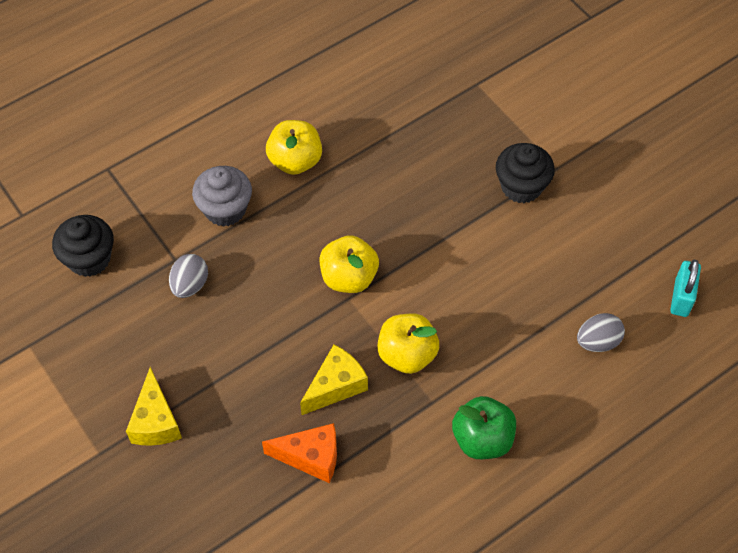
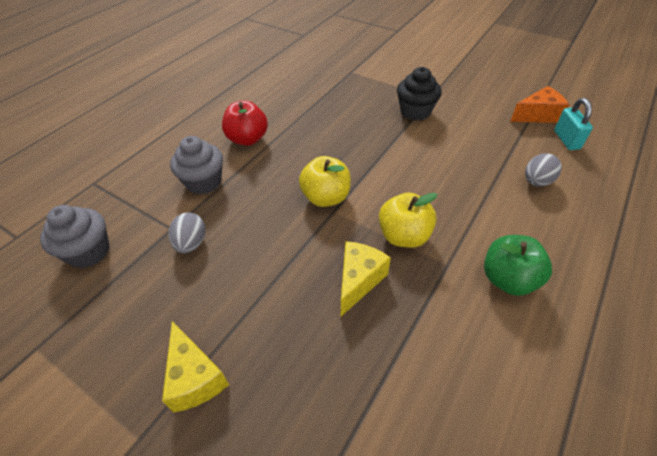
camera: 20 degrees left, 10 degrees down
black cupcake [52,215,114,277] -> grey cupcake [40,205,110,268]
orange cheese [262,423,337,483] -> orange cheese moved to [510,86,569,123]
yellow apple [266,120,322,175] -> red apple [222,100,268,146]

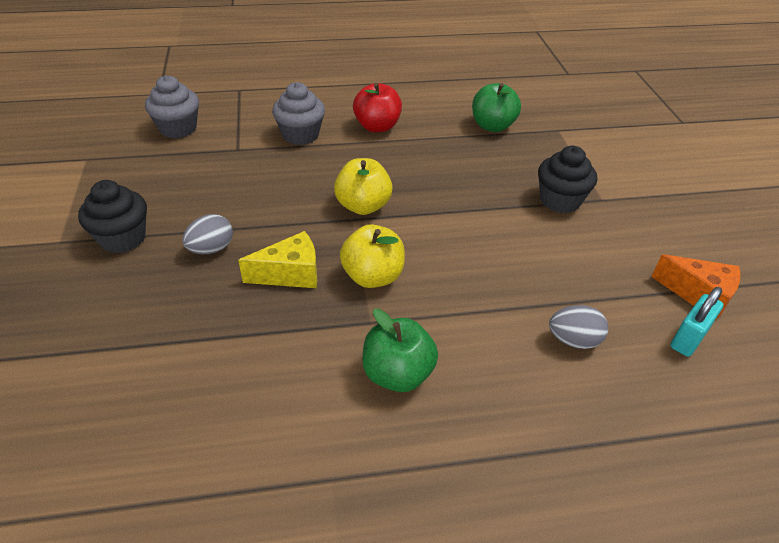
camera: 45 degrees right, 5 degrees down
yellow cheese [162,321,229,412] -> black cupcake [78,180,147,253]
grey egg [169,212,206,253] -> grey egg moved to [182,214,233,254]
none -> green apple [472,83,521,132]

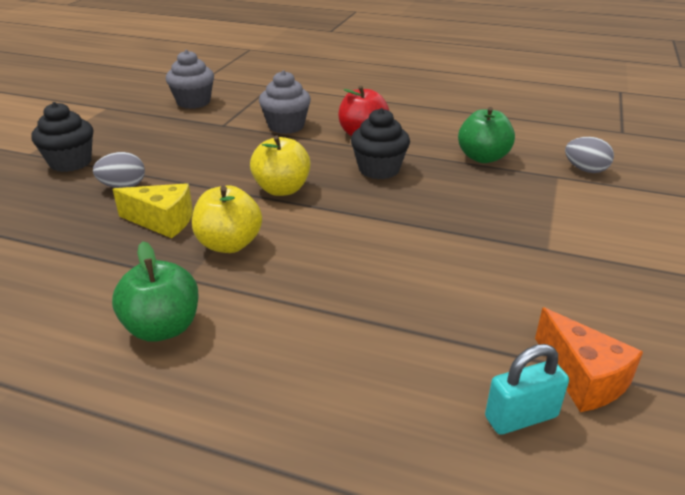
camera: 30 degrees right, 10 degrees down
black cupcake [538,146,597,213] -> black cupcake moved to [351,108,410,179]
grey egg [549,305,608,349] -> grey egg moved to [565,137,614,173]

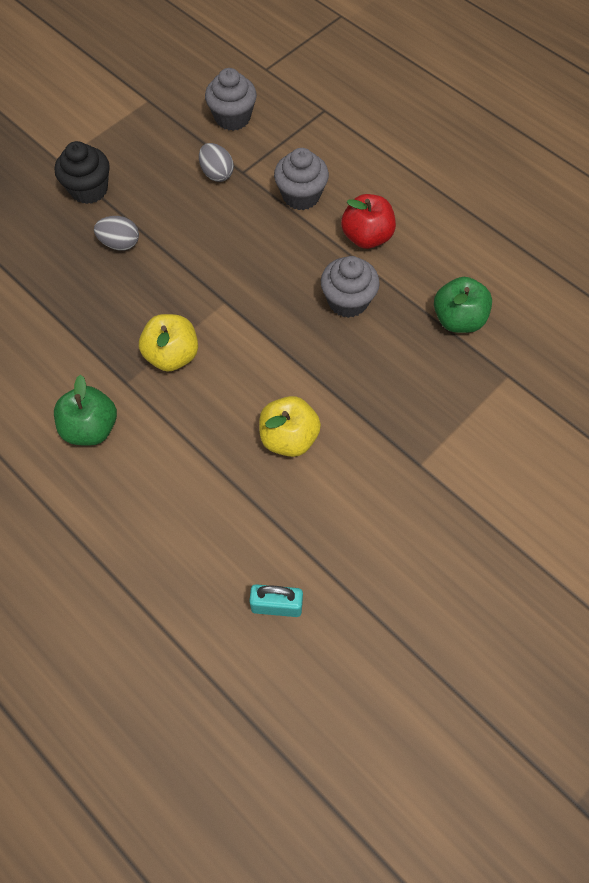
camera: 25 degrees right, 30 degrees up
yellow cheese [113,183,193,238] -> none
yellow apple [250,135,310,196] -> yellow apple moved to [259,396,321,457]
black cupcake [351,108,410,179] -> grey cupcake [321,256,380,318]
orange cheese [535,307,643,412] -> none
grey egg [565,137,614,173] -> grey egg moved to [199,143,234,182]

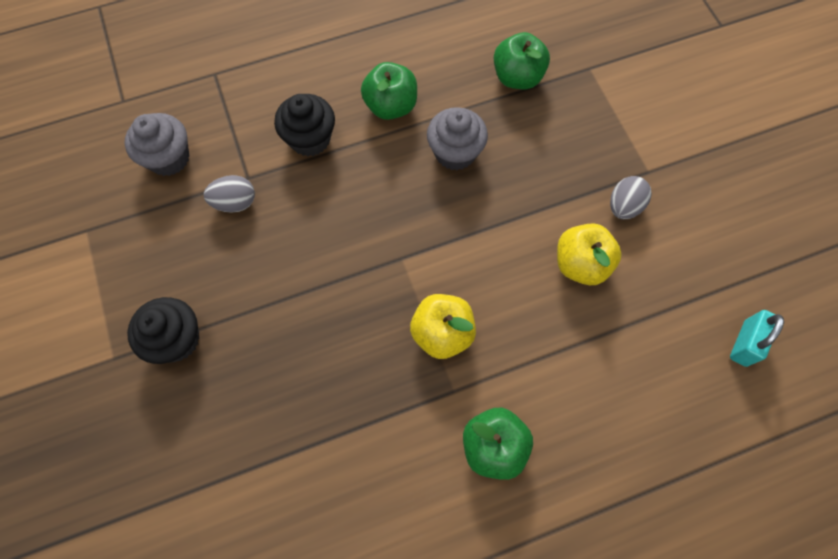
camera: 65 degrees left, 5 degrees up
grey egg [94,216,139,251] -> grey egg moved to [610,176,652,219]
grey cupcake [274,148,329,210] -> black cupcake [274,94,335,156]
red apple [341,194,396,249] -> green apple [361,62,417,120]

